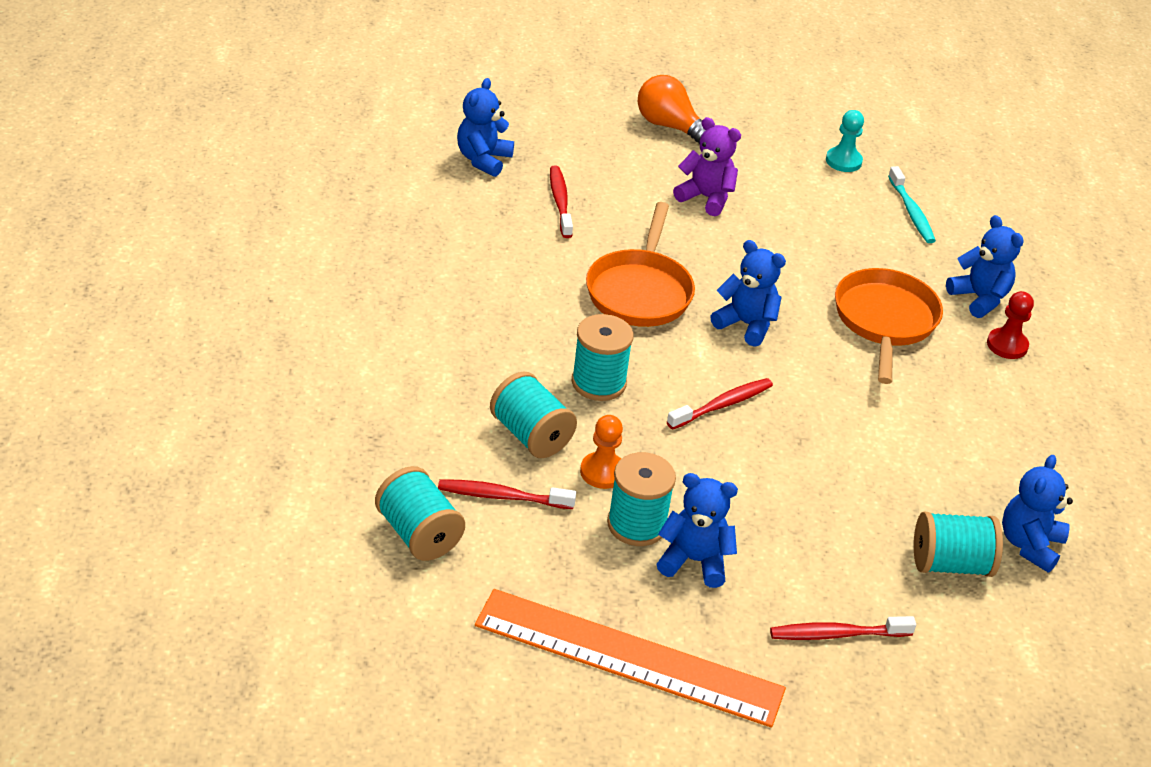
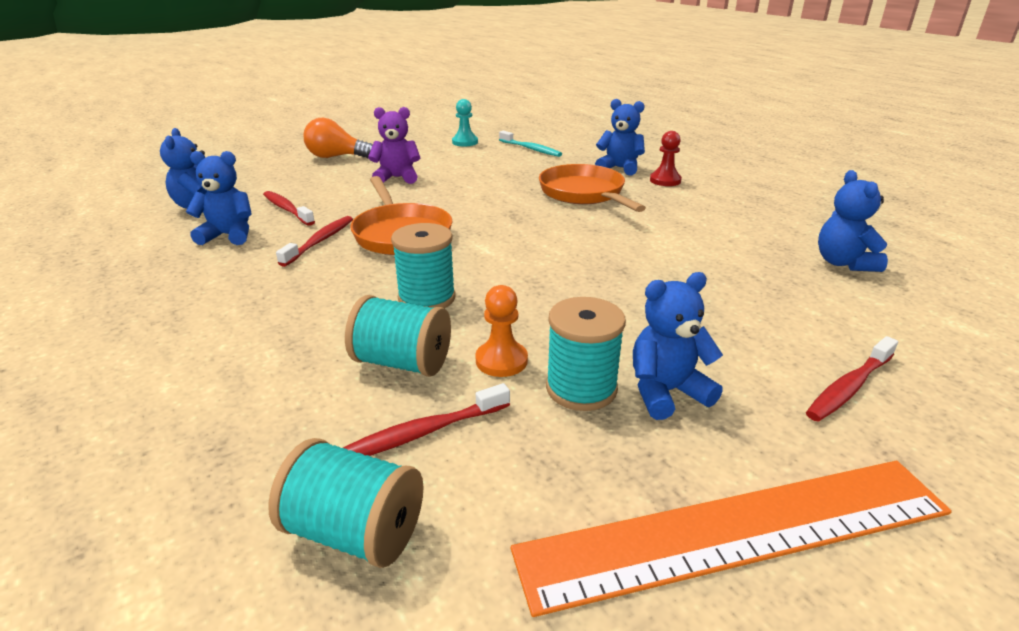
camera: 30 degrees left, 10 degrees down
red toothbrush [667,378,773,430] -> red toothbrush moved to [276,216,353,267]
blue teddy bear [710,240,786,347] -> blue teddy bear moved to [186,151,252,245]
turquoise spool [914,512,1003,577] -> none

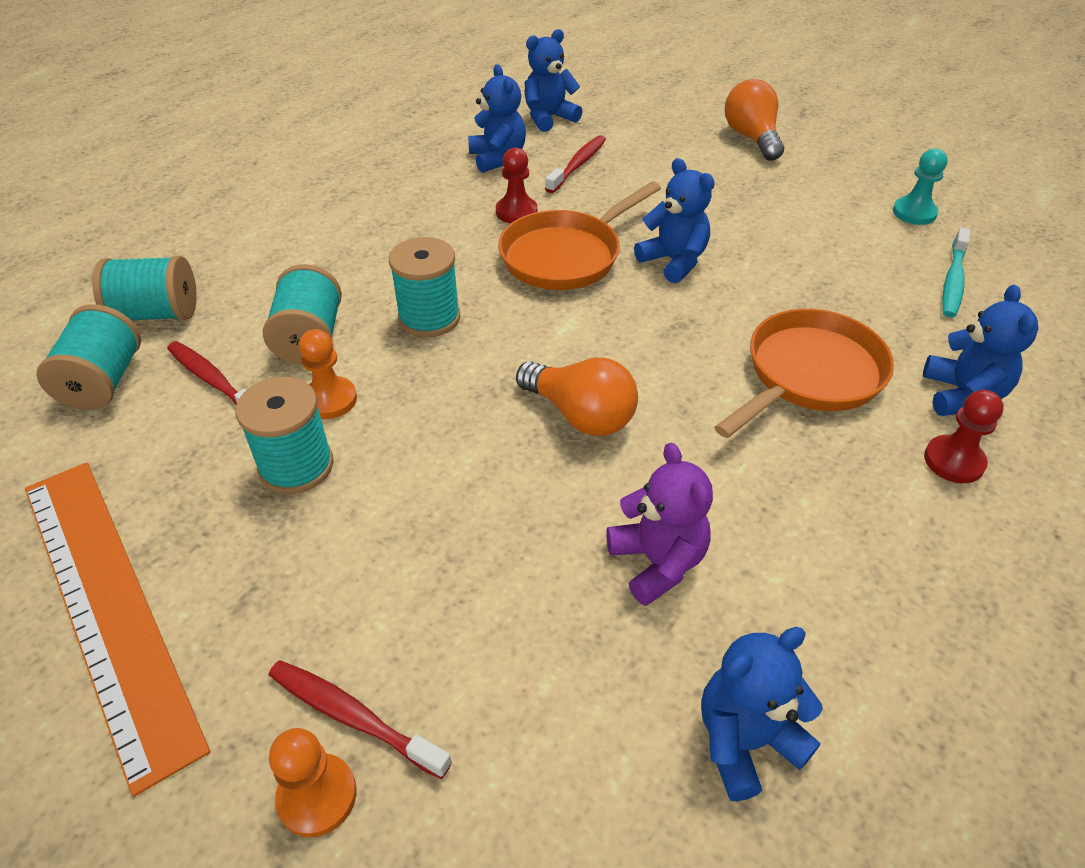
camera: 70 degrees right, 15 degrees up
red toothbrush [276,216,353,267] -> red pawn [496,148,538,224]
purple teddy bear [368,107,420,184] -> purple teddy bear moved to [606,442,713,606]
blue teddy bear [633,272,723,420] -> blue teddy bear moved to [634,158,715,283]
none -> turquoise spool [92,256,197,320]
none -> orange pawn [269,728,357,838]
none -> orange light bulb [516,358,638,436]

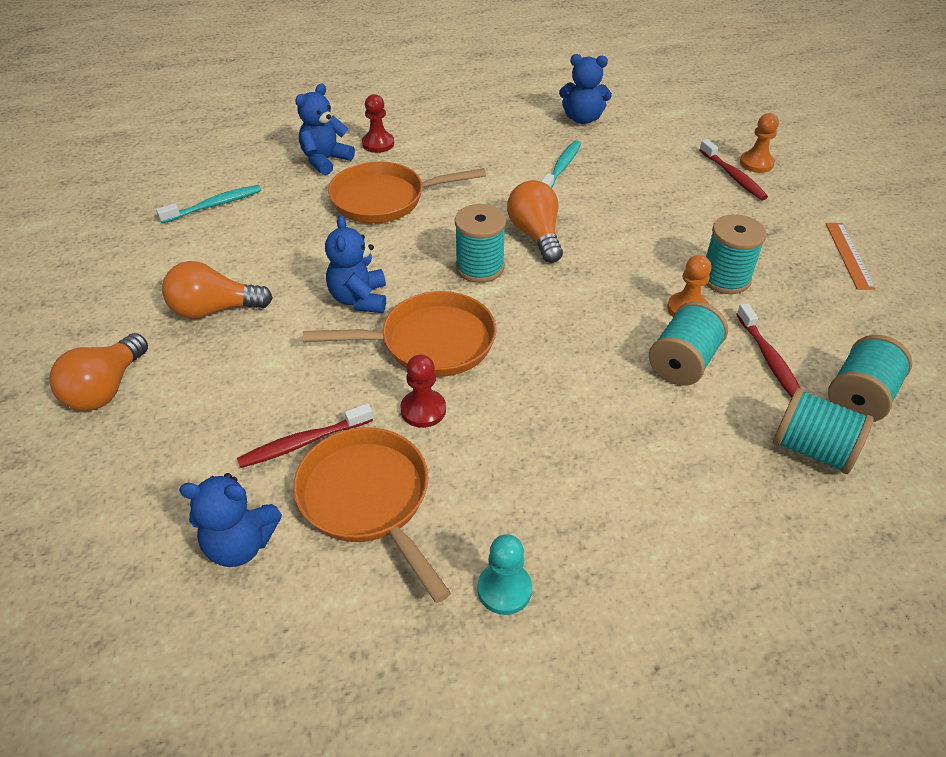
camera: 145 degrees left, 0 degrees up
orange ruler [25,462,210,797] -> orange ruler [826,223,875,290], size x0.45
turquoise spool [389,237,460,338] -> turquoise spool moved to [455,204,506,283]
blue teddy bear [468,64,526,173] -> orange pan [293,427,451,603]
purple teddy bear [606,442,713,606] -> turquoise toothbrush [541,140,581,188]
turquoise pawn [893,148,948,225] -> turquoise pawn moved to [478,534,532,615]
none -> orange light bulb [162,261,273,319]

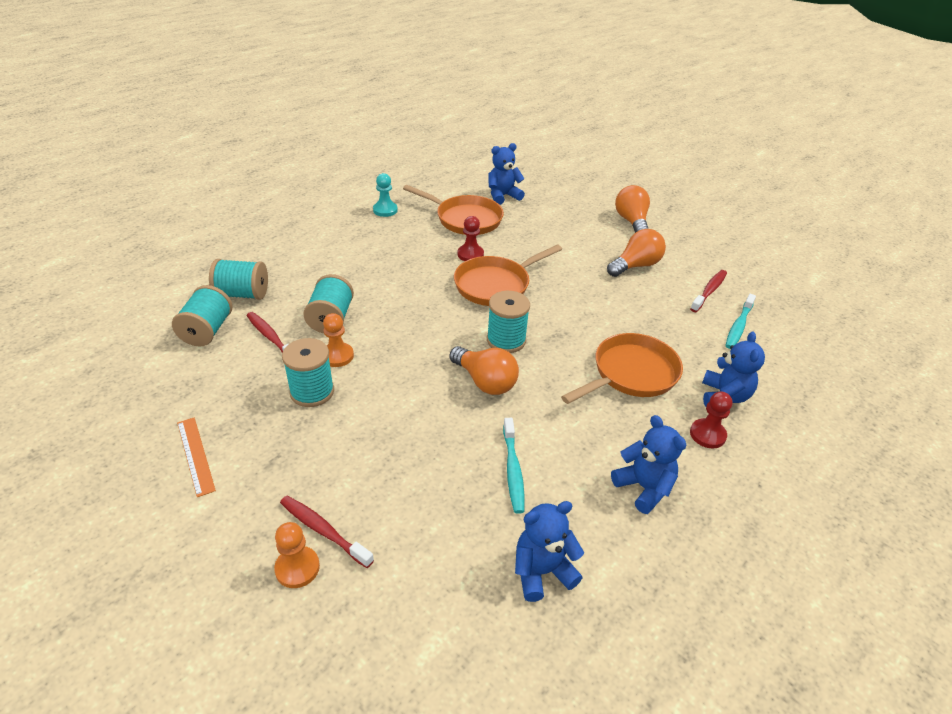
camera: 150 degrees right, 5 degrees down
red toothbrush [237,403,373,468] -> red toothbrush moved to [690,270,727,312]
blue teddy bear [325,215,386,313] -> blue teddy bear moved to [611,415,687,514]

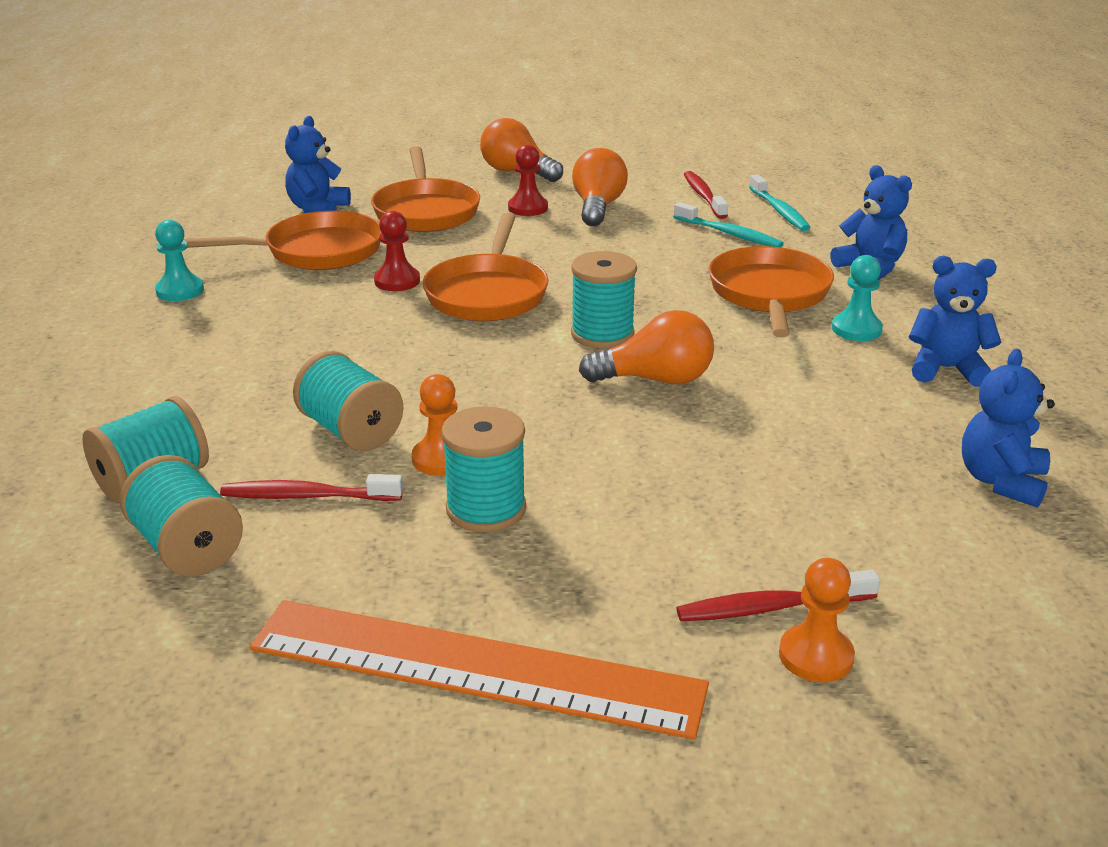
camera: 45 degrees left, 10 degrees down
orange ruler [177,418,216,497] -> orange ruler [250,600,709,740], size x2.22
turquoise toothbrush [503,418,525,514] -> turquoise toothbrush moved to [674,202,784,247]
red pawn [690,391,732,449] -> red pawn moved to [508,144,548,216]
none -> orange pan [371,146,480,232]
none -> turquoise pawn [832,255,883,341]

